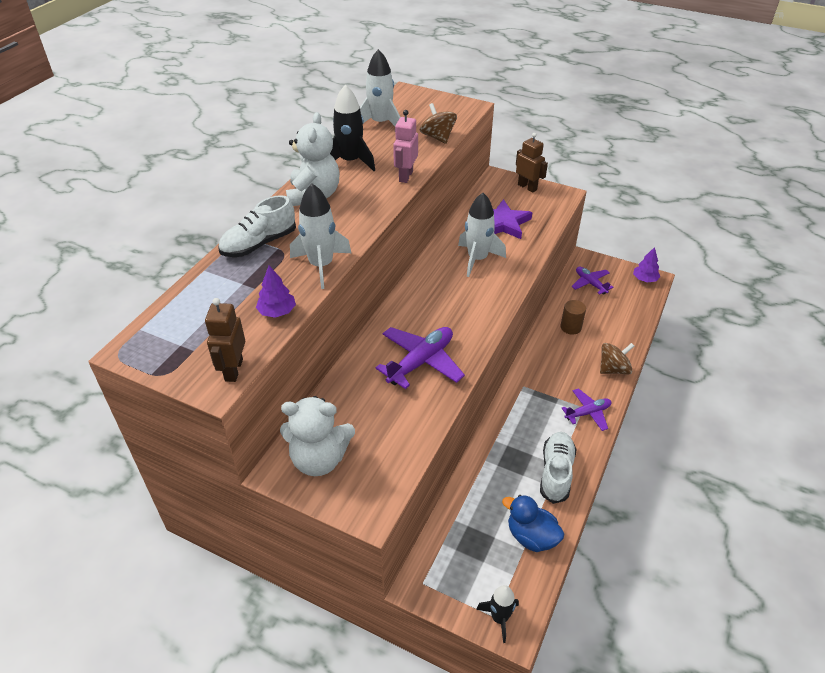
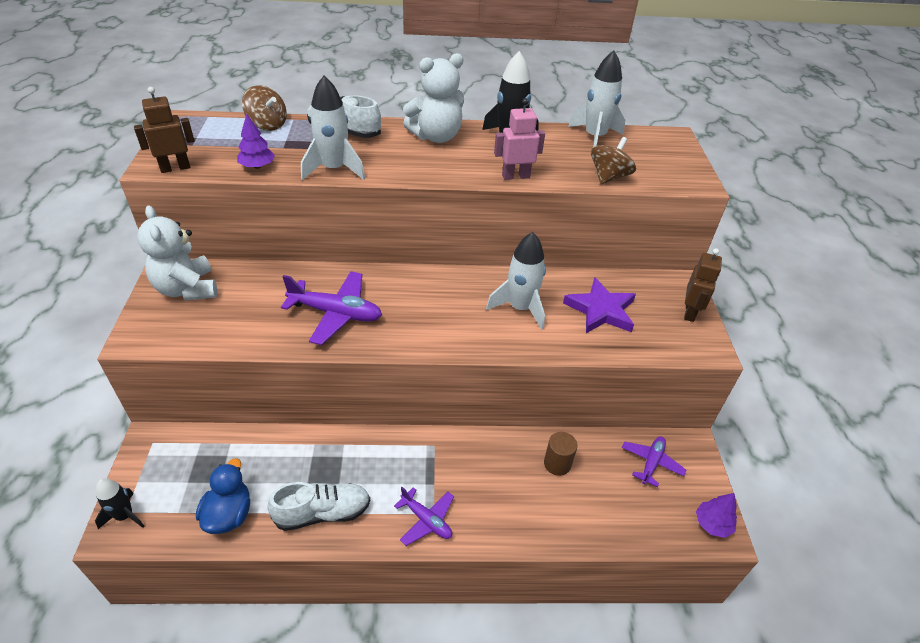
camera: 60 degrees right, 0 degrees up
brown spinning top [600,343,634,375] -> brown spinning top moved to [242,85,287,131]

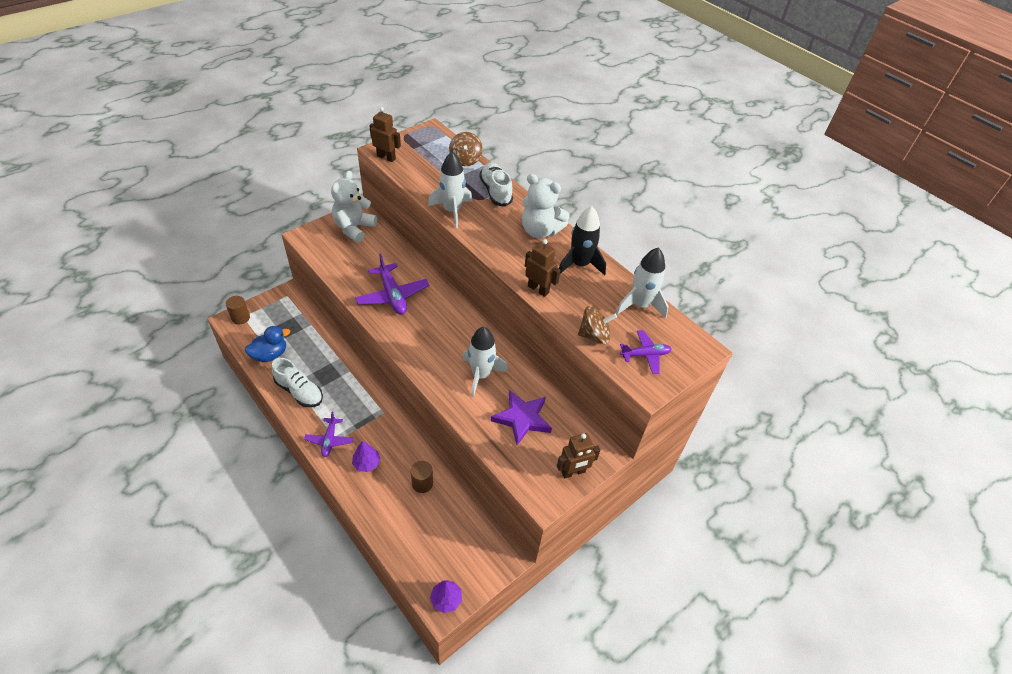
camera: 50 degrees right, 5 degrees up
black rocket [95,478,144,529] -> brown cylinder [226,296,250,325]
purple tree [237,114,275,169] -> purple tree moved to [352,441,381,472]
pink robot [494,98,545,180] -> brown robot [525,239,561,297]
purple plane [622,437,686,487] -> purple plane moved to [620,330,672,374]

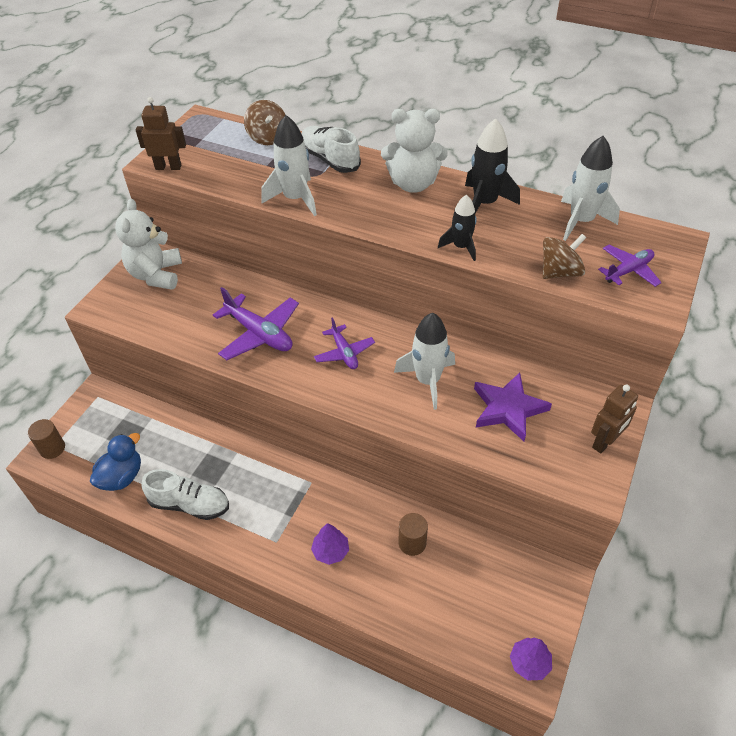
camera: 20 degrees left, 0 degrees up
purple plane [304,411,354,457] -> purple plane moved to [314,317,375,369]
brown robot [525,239,561,297] -> black rocket [438,194,477,261]

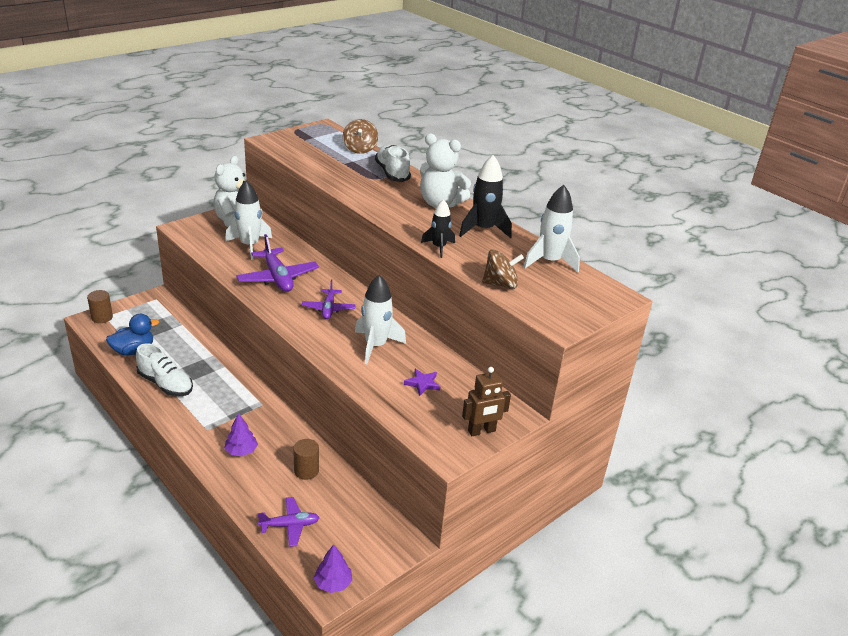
camera: 20 degrees right, 15 degrees down
brown robot [136,97,186,170] -> none
white rocket [261,115,317,216] -> white rocket moved to [225,181,272,260]
purple star [474,372,552,441] -> purple star [404,369,440,396], size x0.53
purple plane [598,245,662,287] -> purple plane moved to [258,497,319,547]

